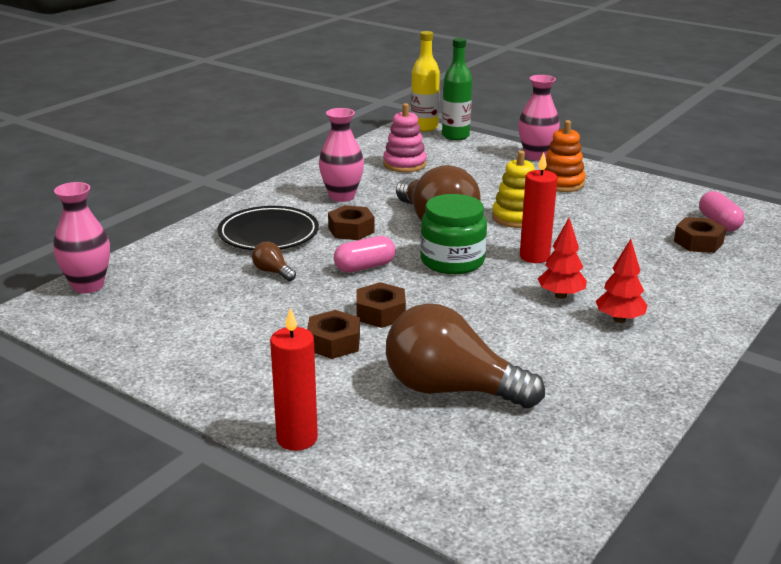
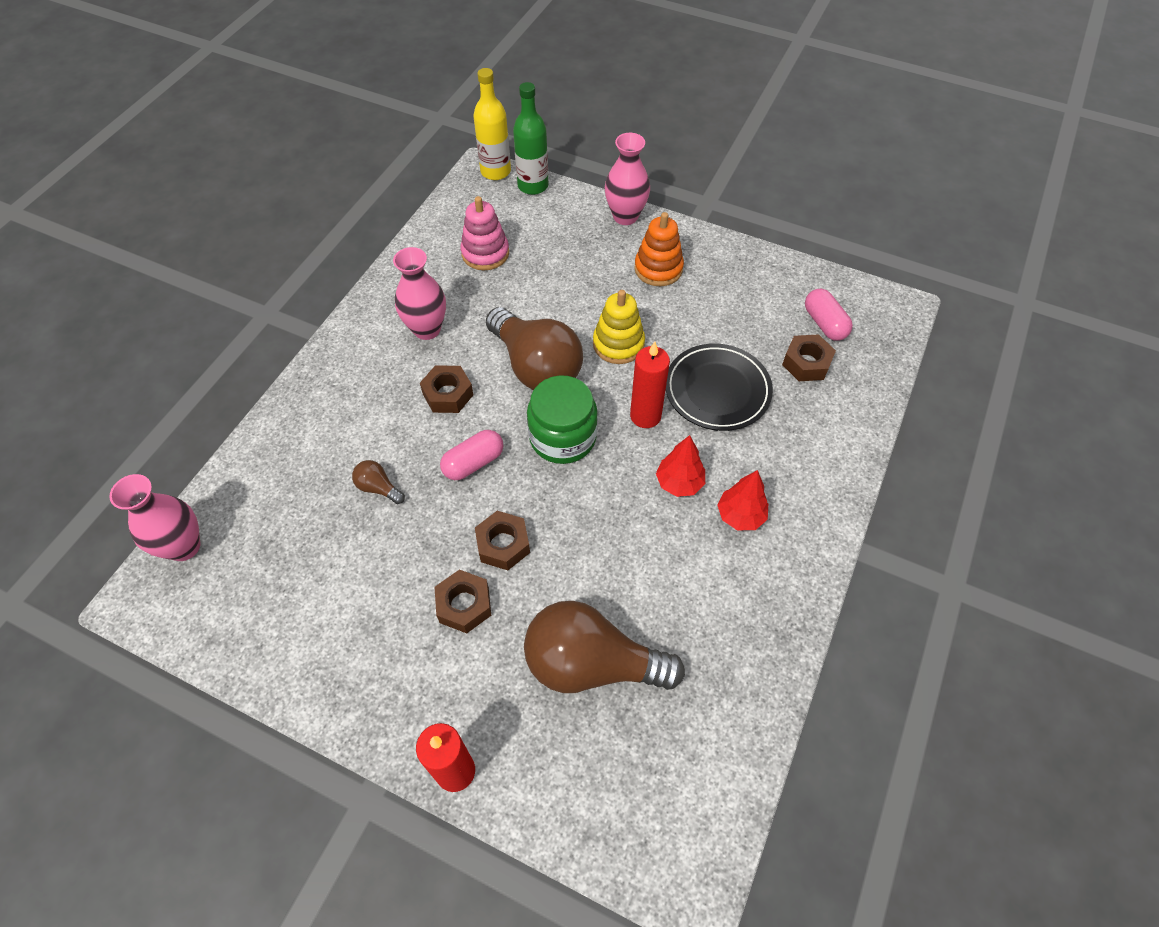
camera: 10 degrees left, 30 degrees up
black plate [218,206,319,250] -> black plate moved to [666,344,773,431]

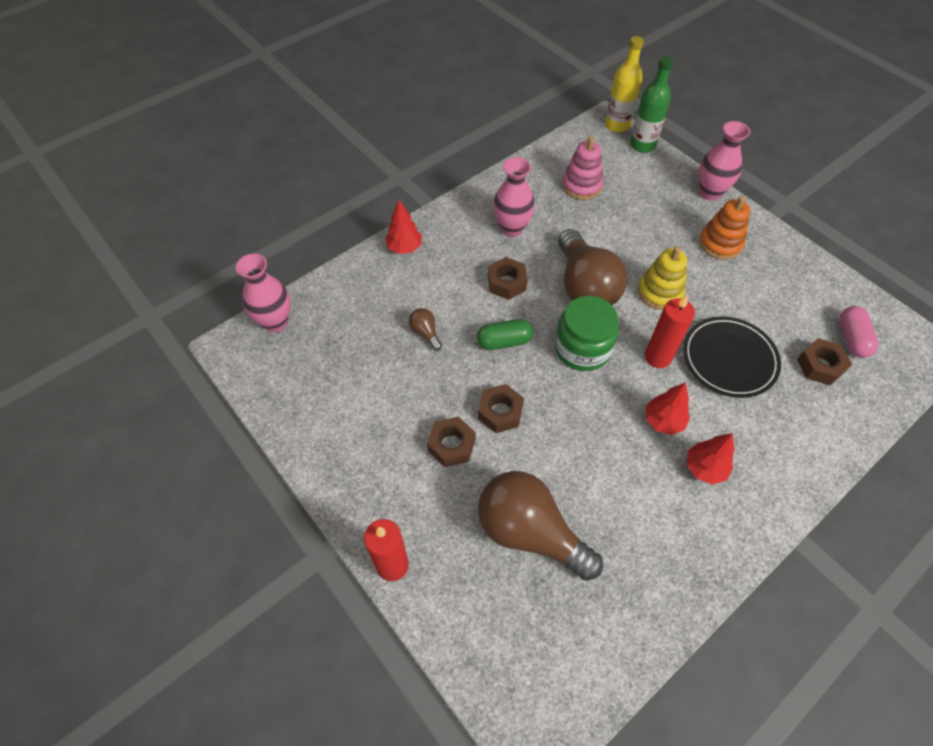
camera: 25 degrees right, 0 degrees up
pink capsule [440,430,503,480] -> green capsule [477,319,533,350]
none -> red tree [385,200,422,254]

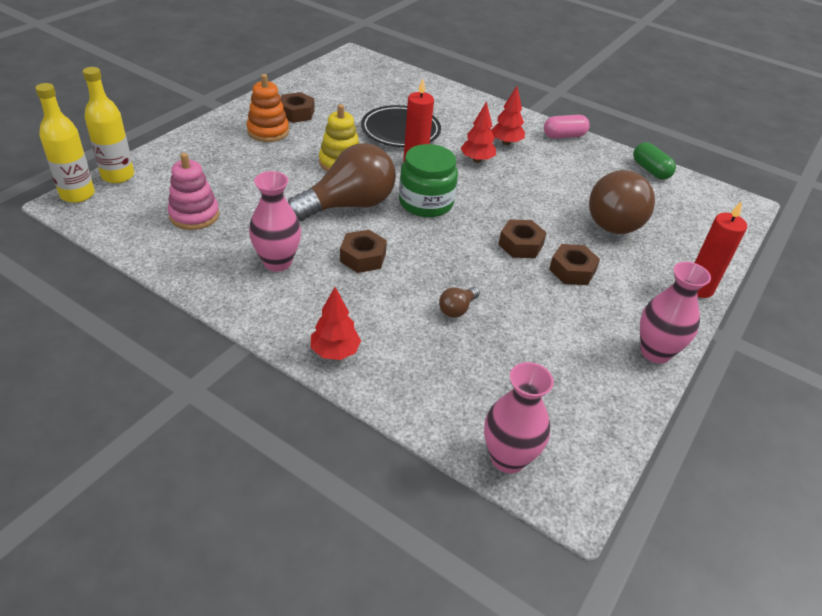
camera: 110 degrees left, 15 degrees down
green capsule [477,319,533,350] -> green capsule moved to [633,142,676,179]
green bottle [630,56,674,153] -> yellow bottle [83,67,134,183]
pink vase [699,121,750,201] -> pink vase moved to [640,262,711,364]
brown nut [797,338,852,385] -> brown nut moved to [281,92,315,123]
pink capsule [840,306,879,358] -> pink capsule moved to [544,115,590,139]

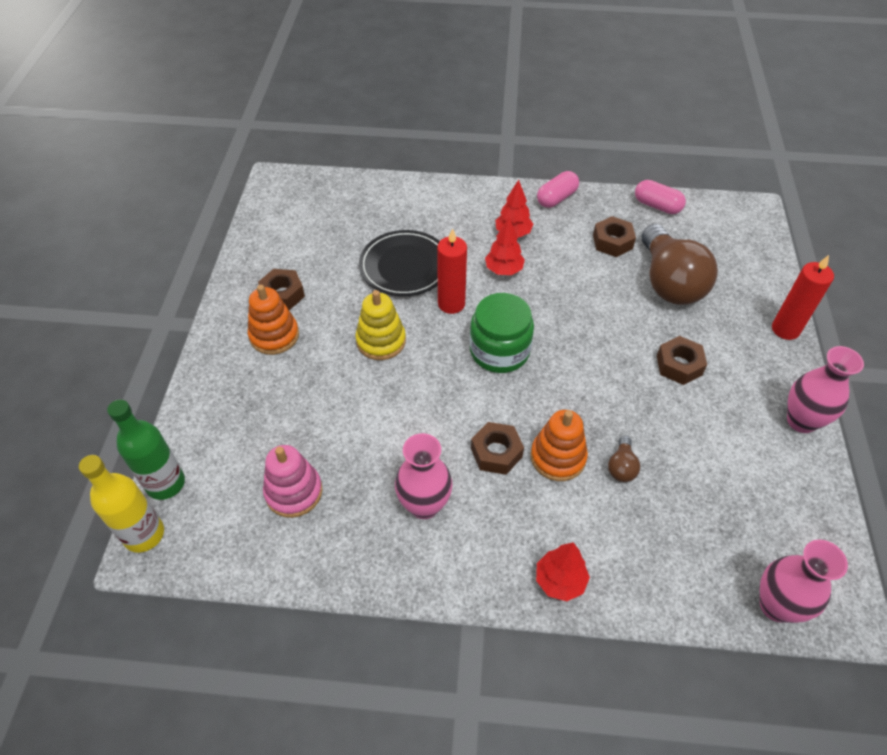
camera: 25 degrees left, 10 degrees up
yellow bottle [83,67,134,183] -> green bottle [107,399,185,500]
brown light bulb [288,143,396,221] -> none
brown nut [498,219,547,258] -> brown nut moved to [593,216,636,257]
green capsule [633,142,676,179] -> pink capsule [635,180,686,214]
none -> orange stacking toy [530,410,588,481]

